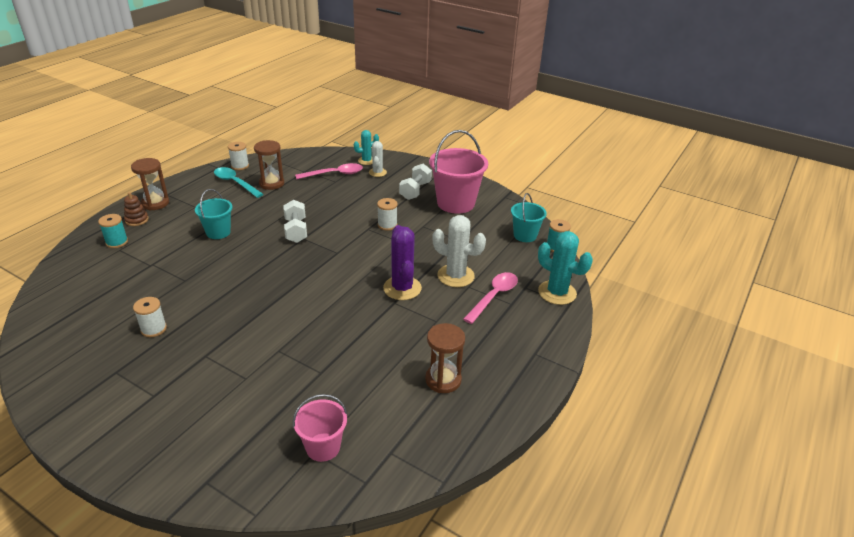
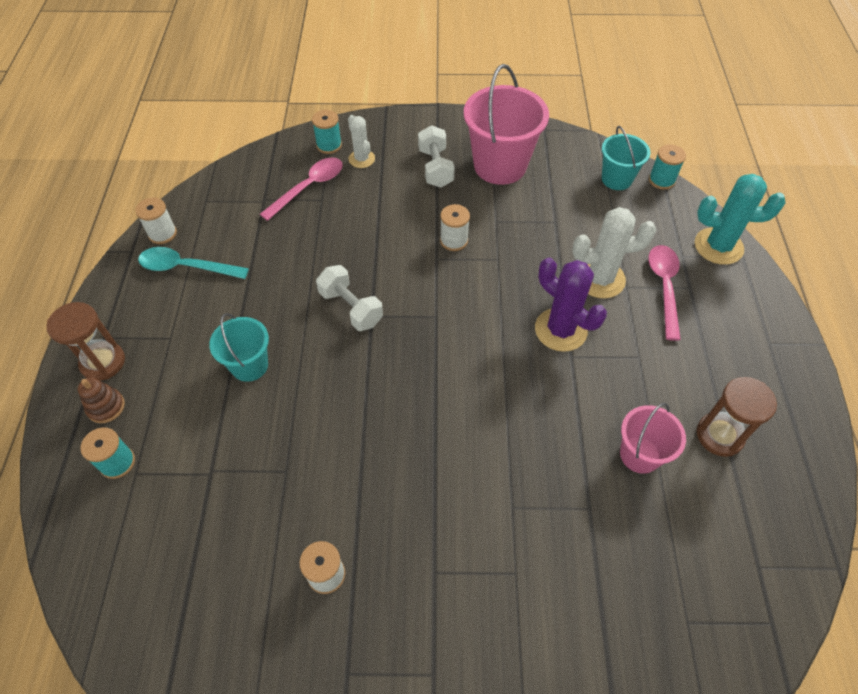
camera: 30 degrees left, 20 degrees up
brown hourglass [254,140,284,190] -> none
pink bucket [293,394,347,462] -> pink bucket moved to [620,403,686,474]
turquoise cactus [354,130,379,165] -> turquoise spool [312,110,342,154]

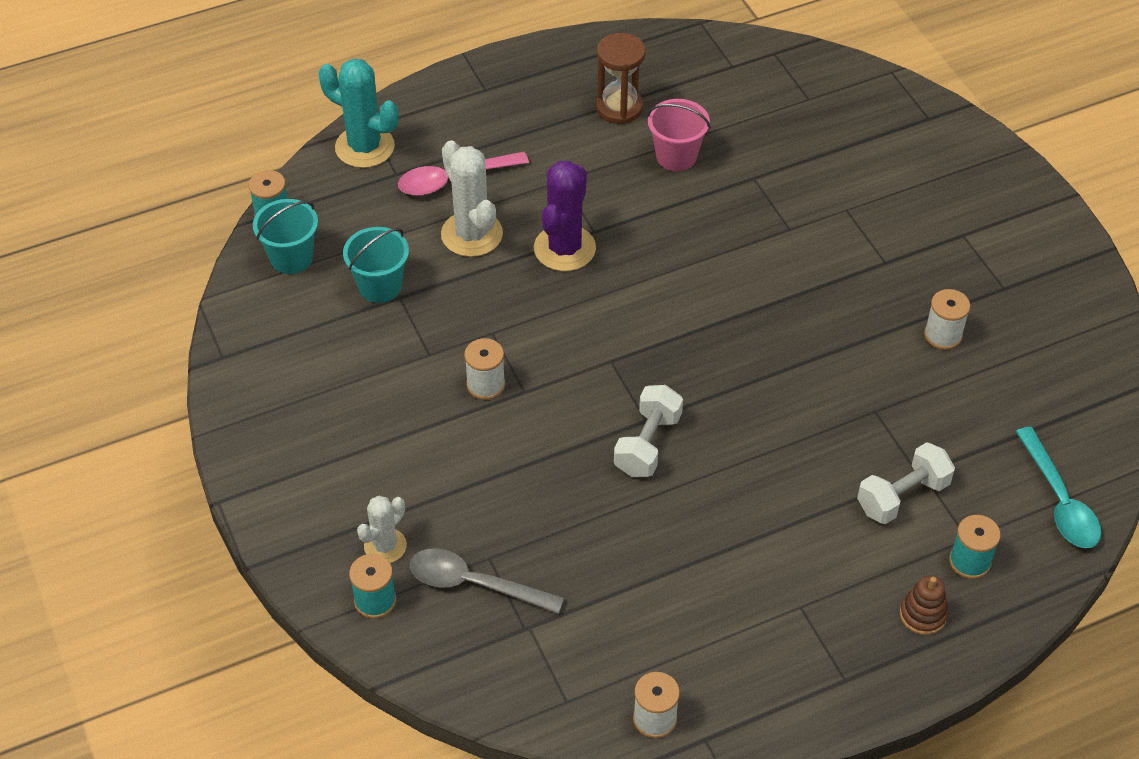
camera: 115 degrees left, 5 degrees down
brown hourglass [46,302,125,381] -> none
turquoise spoon [138,247,249,279] -> turquoise spoon moved to [1016,427,1101,548]
turquoise bucket [209,313,269,382] -> turquoise bucket moved to [343,227,409,303]
pink spoon [260,157,343,221] -> grey spoon [409,548,565,614]
white dumbbell [418,125,455,188] -> white dumbbell moved to [857,442,955,524]
pink bucket [464,64,549,185] -> none
turquoise cactus [695,174,785,265] -> turquoise cactus turned 45 degrees counterclockwise [319,59,399,168]

